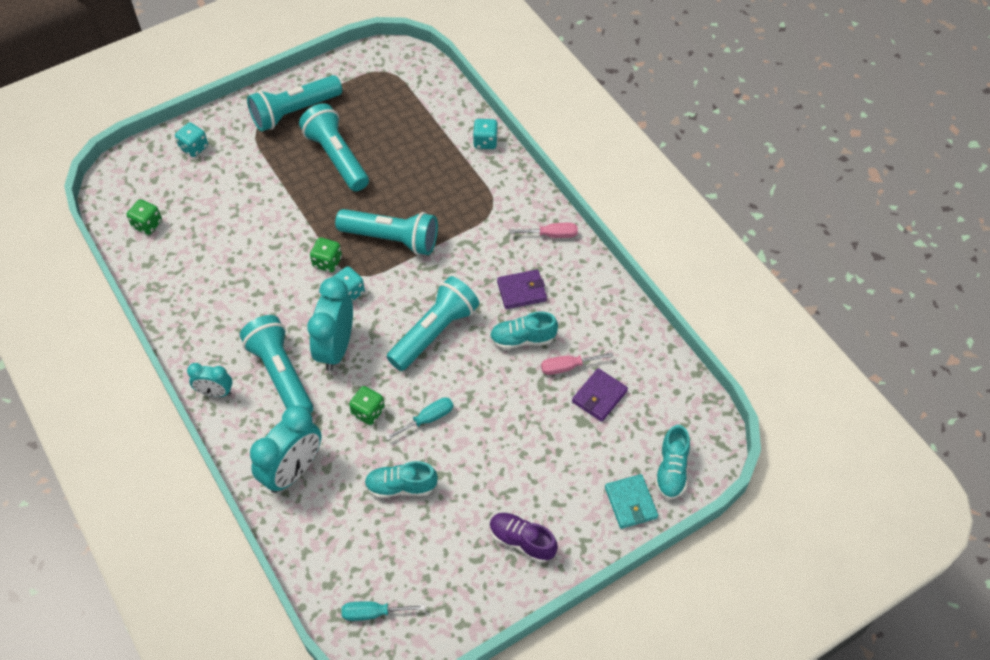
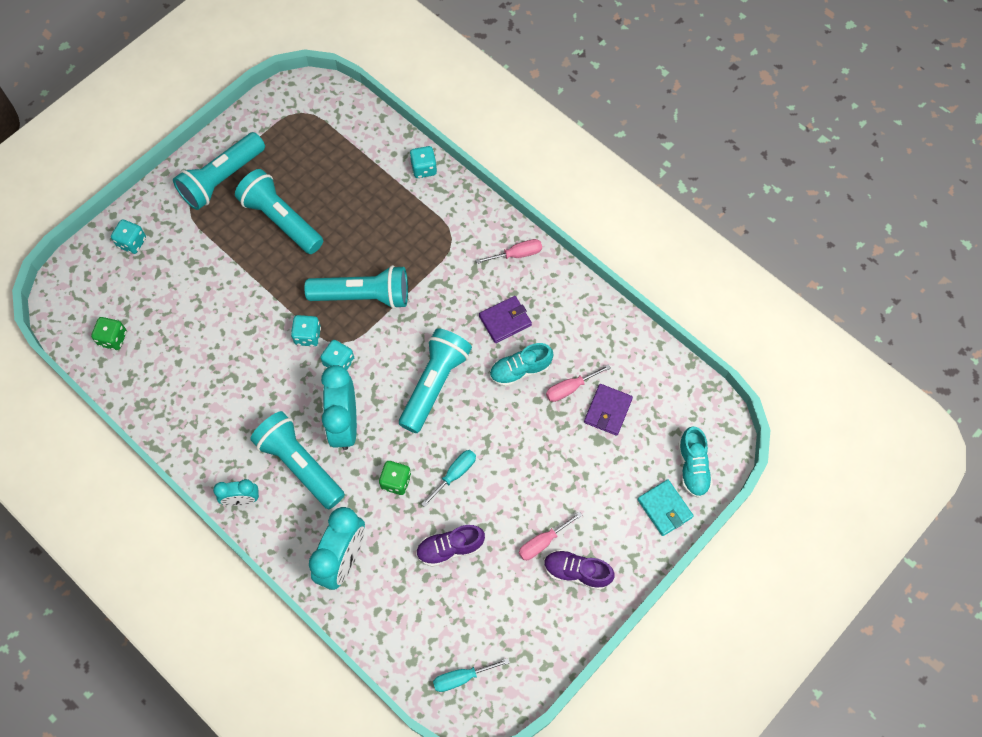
camera: 15 degrees left, 10 degrees up
green dice [310,237,342,272] -> turquoise dice [291,315,321,346]
turquoise shoe [365,461,438,498] -> purple shoe [416,525,485,567]
none -> pink screwdriver [519,512,582,560]

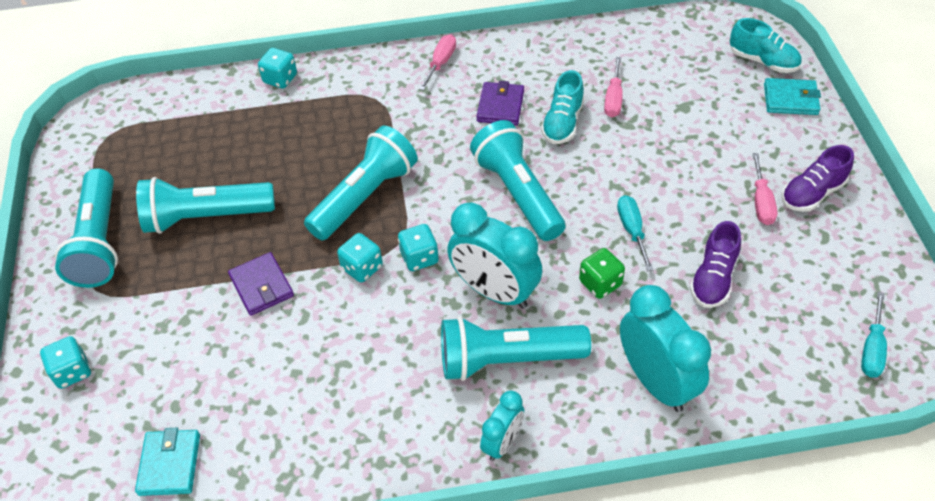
camera: 50 degrees left, 15 degrees down
green dice [91,317,127,350] -> turquoise wallet [135,428,200,496]
purple wallet [584,384,633,436] -> purple wallet moved to [228,252,294,316]

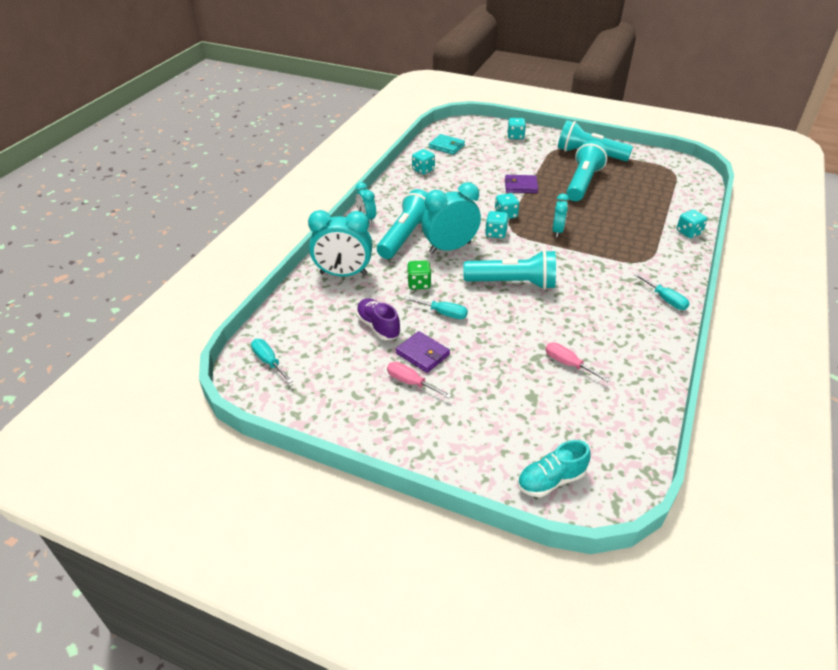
camera: 120 degrees right, 10 degrees down
turquoise flashlight [304,126,418,241] -> turquoise clock [552,193,569,237]
pink screwdriver [419,34,456,90] -> turquoise screwdriver [634,273,690,310]
purple wallet [476,81,524,126] -> purple wallet moved to [396,331,450,373]
turquoise shoe [541,70,584,144] -> none
turquoise wallet [764,78,821,115] -> none
purple shoe [782,145,854,212] -> none
none -> turquoise dice [412,149,435,174]

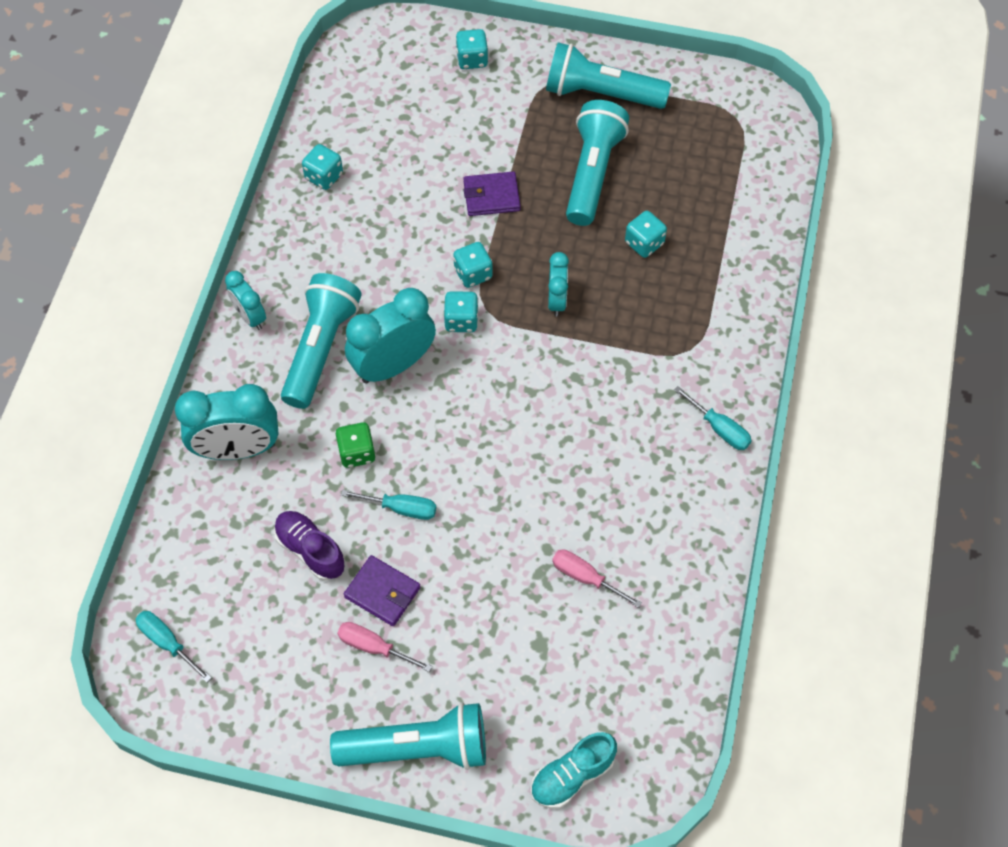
camera: 10 degrees left, 20 degrees up
turquoise wallet [429,134,465,155] -> none
turquoise flashlight [463,250,556,290] -> turquoise flashlight moved to [330,702,486,770]
turquoise dice [677,210,707,238] -> turquoise dice moved to [625,211,667,258]

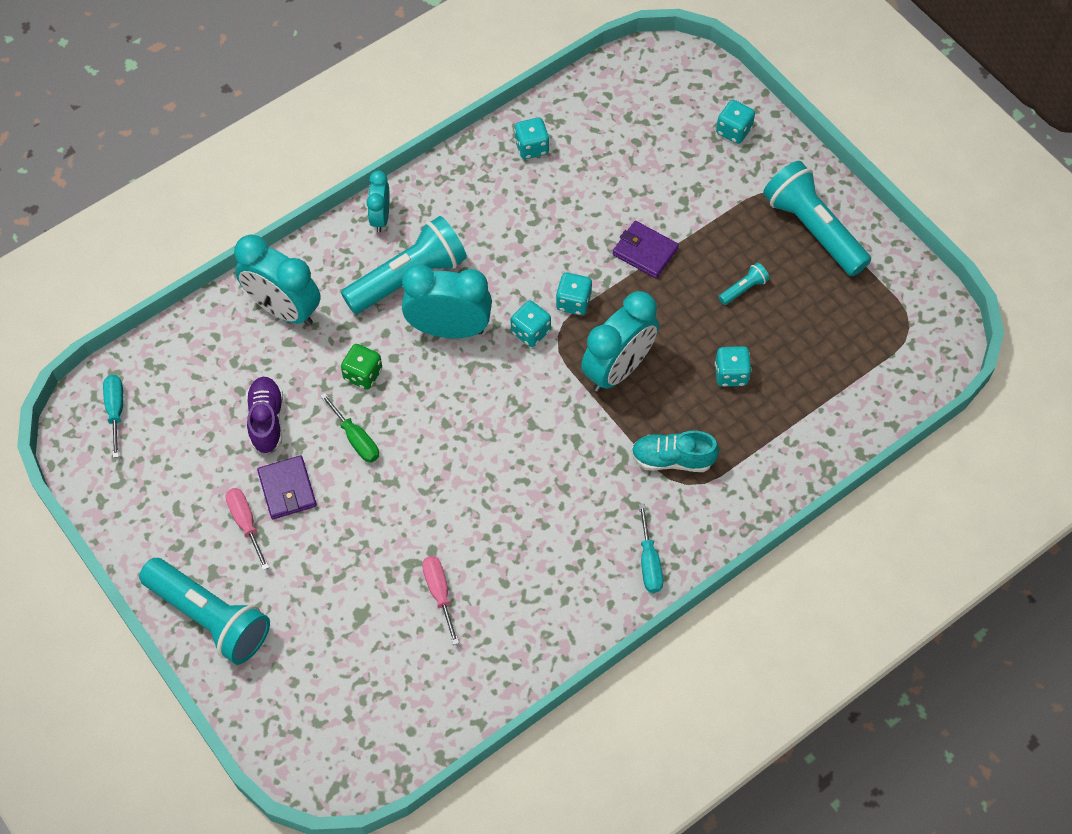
camera: 40 degrees right, 0 degrees up
turquoise screwdriver [341,490,436,520] -> green screwdriver [320,393,379,463]
turquoise shoe [531,732,617,809] -> turquoise shoe moved to [631,431,719,472]
turquoise clock [548,252,569,316] -> turquoise clock [581,291,659,392], size x1.80
turquoise flashlight [566,100,629,226] -> turquoise flashlight [719,262,769,305], size x0.42

